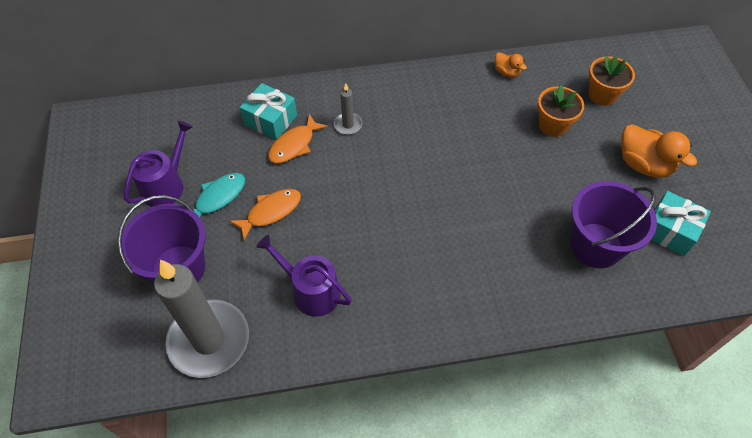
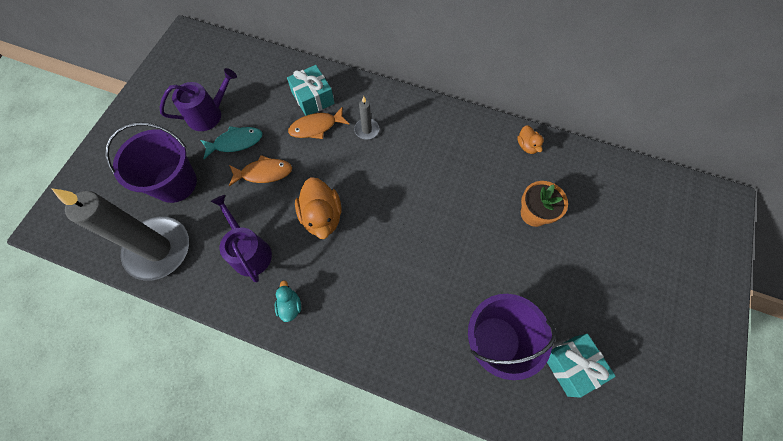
camera: 30 degrees right, 10 degrees up
orange flower pot [588,56,635,106] -> none
orange duck [621,124,697,178] -> orange duck moved to [295,177,342,239]
none -> turquoise duck [275,280,301,322]

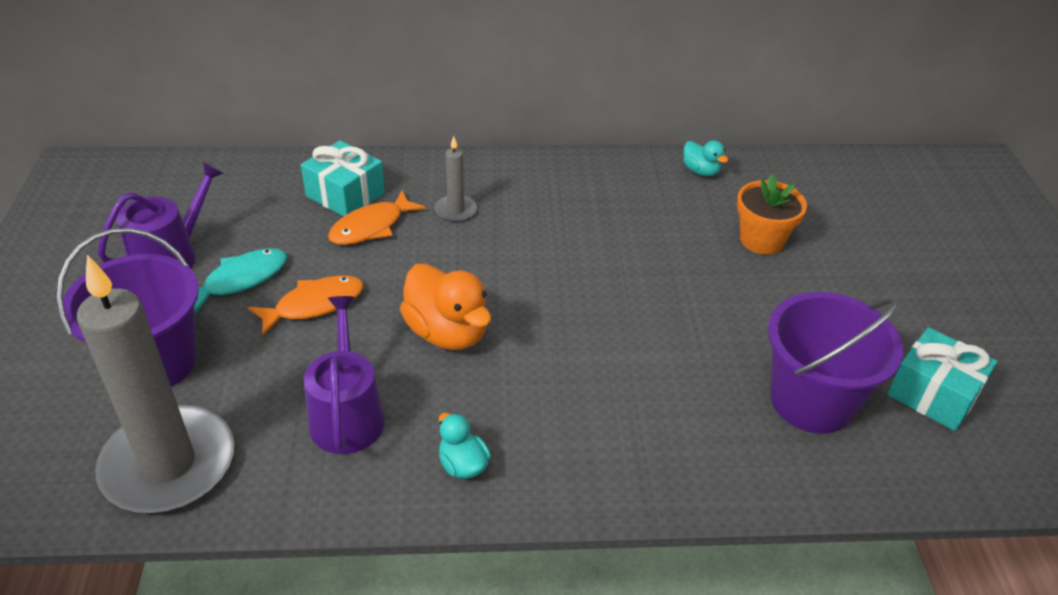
camera: 25 degrees left, 25 degrees down
purple watering can [211,195,272,282] -> purple watering can turned 45 degrees clockwise [304,296,385,454]
orange duck [517,125,544,154] -> turquoise duck [683,140,728,176]

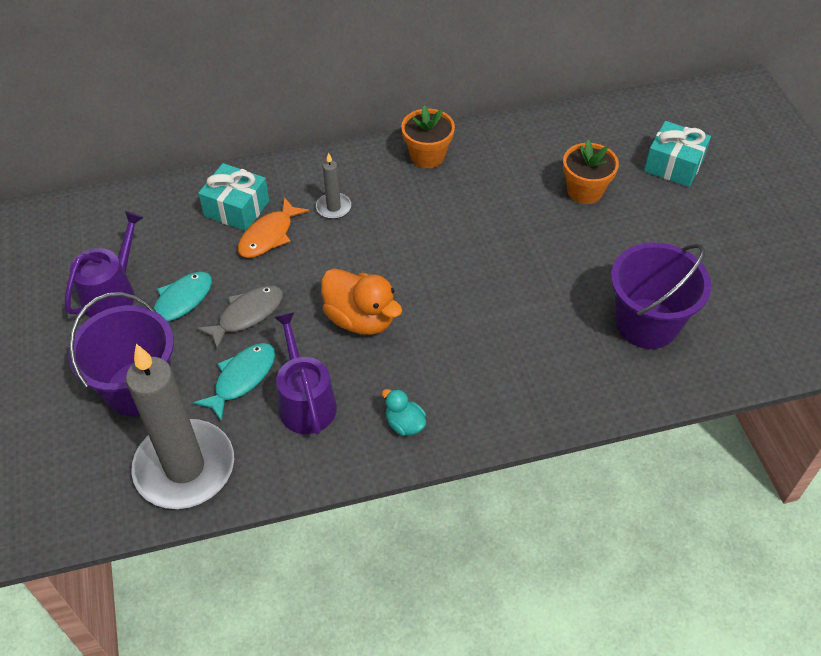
camera: 10 degrees left, 10 degrees up
orange fish [248,275,364,336] -> grey fish [197,285,283,350]
turquoise duck [683,140,728,176] -> none
turquoise gift [887,327,997,431] -> turquoise gift moved to [644,121,711,187]
none -> turquoise fish [193,343,275,422]
none -> orange flower pot [401,105,455,168]

